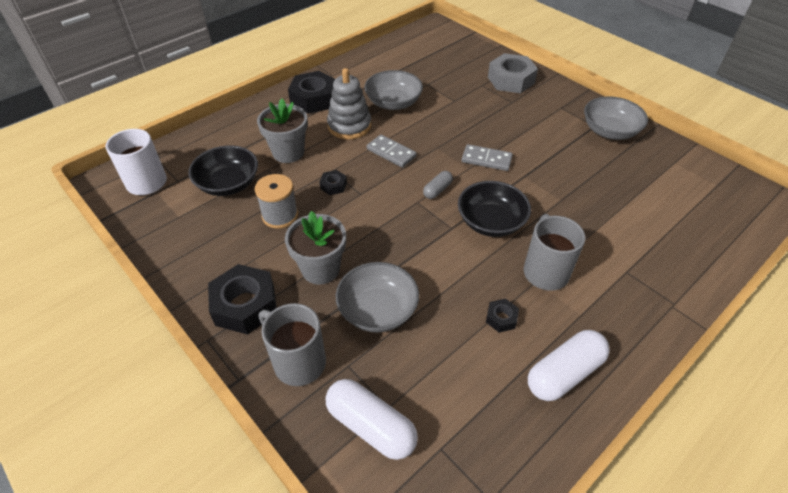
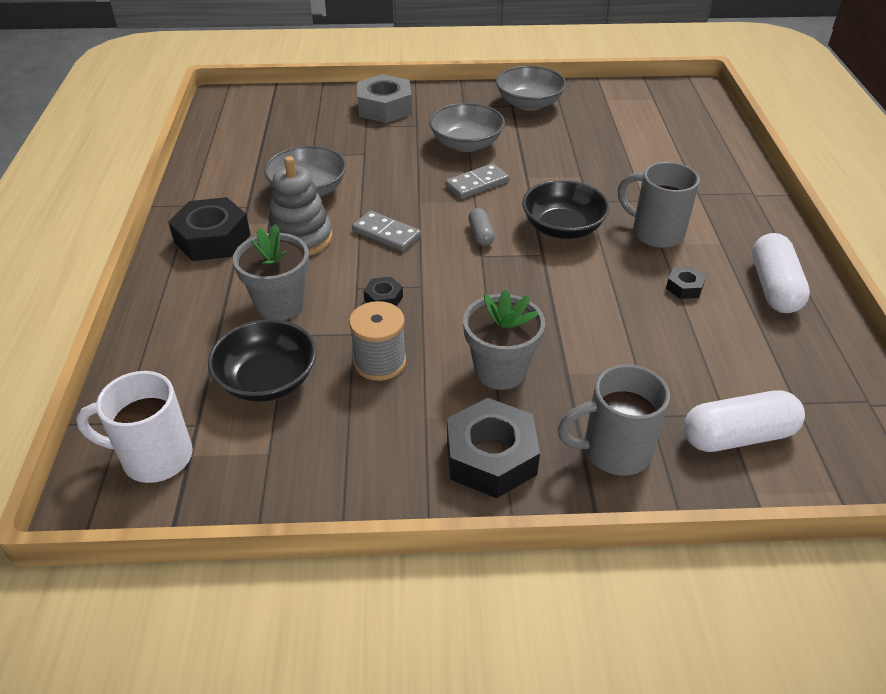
camera: 50 degrees left, 5 degrees down
grey bowl [336,262,419,333] -> grey bowl moved to [429,103,505,152]
grey domino [367,135,417,168] -> grey domino turned 45 degrees clockwise [352,210,421,251]

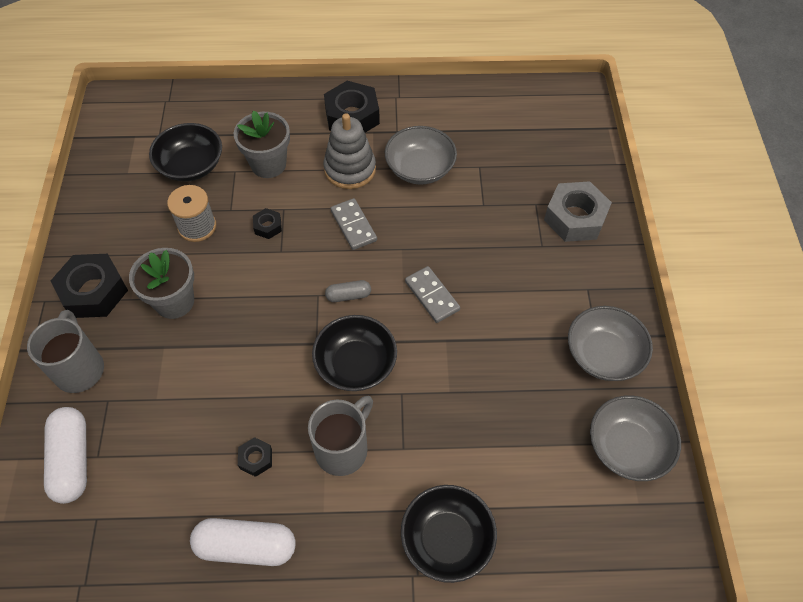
camera: 90 degrees right, 15 degrees up
white mug [76,371,193,483] -> none
grey domino [352,210,421,251] -> grey domino turned 60 degrees counterclockwise [330,198,377,250]
grey bowl [429,103,505,152] -> grey bowl moved to [590,395,681,481]
none -> black bowl [401,485,497,583]

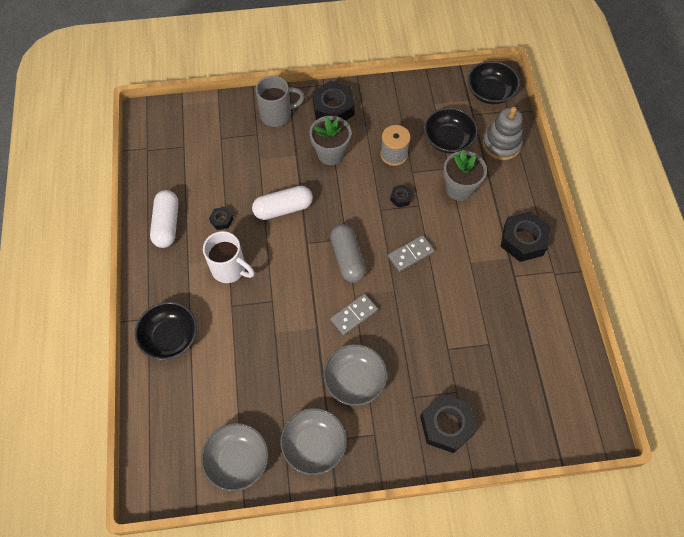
camera: 85 degrees right, 5 degrees up
white capsule [44,407,87,504] -> white capsule moved to [252,186,313,220]
grey mug [308,396,373,476] -> white mug [203,231,255,283]
black bowl [312,315,397,391] -> black bowl moved to [467,61,520,104]
grey stacking toy [323,113,376,189] -> grey stacking toy moved to [482,107,523,160]
grey capsule [325,280,371,302] -> grey capsule [330,224,366,283], size x1.88
grey bowl [385,126,457,185] -> grey bowl moved to [323,344,387,406]
grey nut [544,181,612,242] -> black nut [420,394,477,453]

